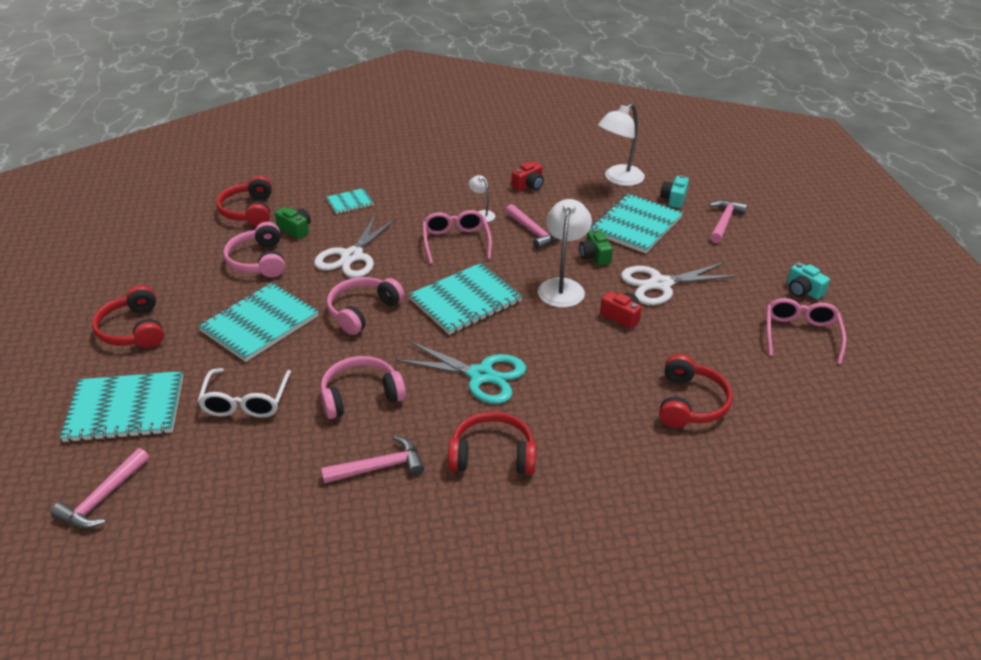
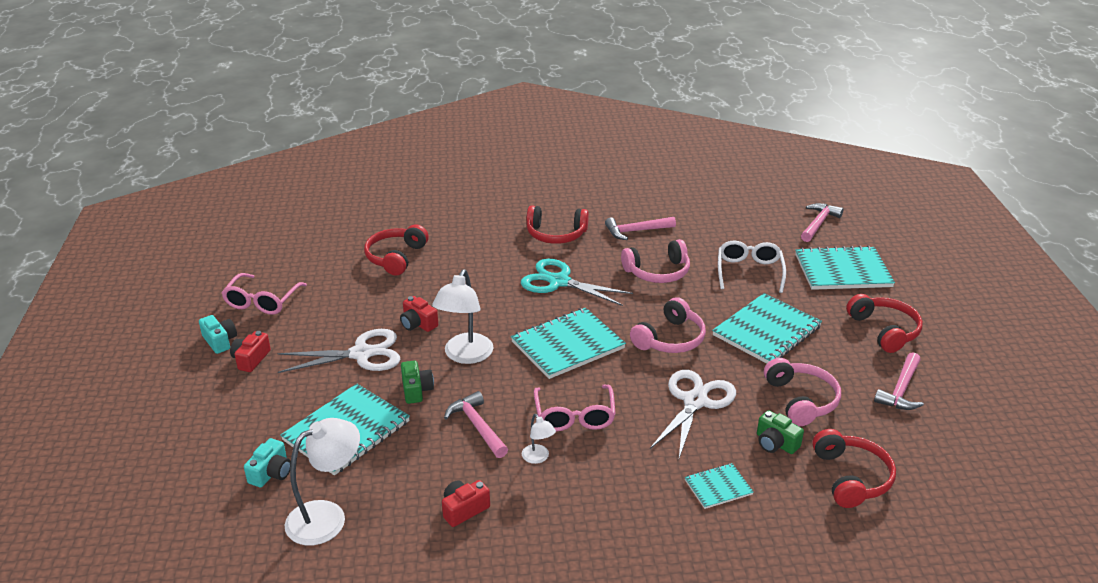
camera: 175 degrees left, 5 degrees down
pink hammer [709,200,748,243] -> pink hammer moved to [874,352,924,410]
none -> red camera [230,331,271,372]

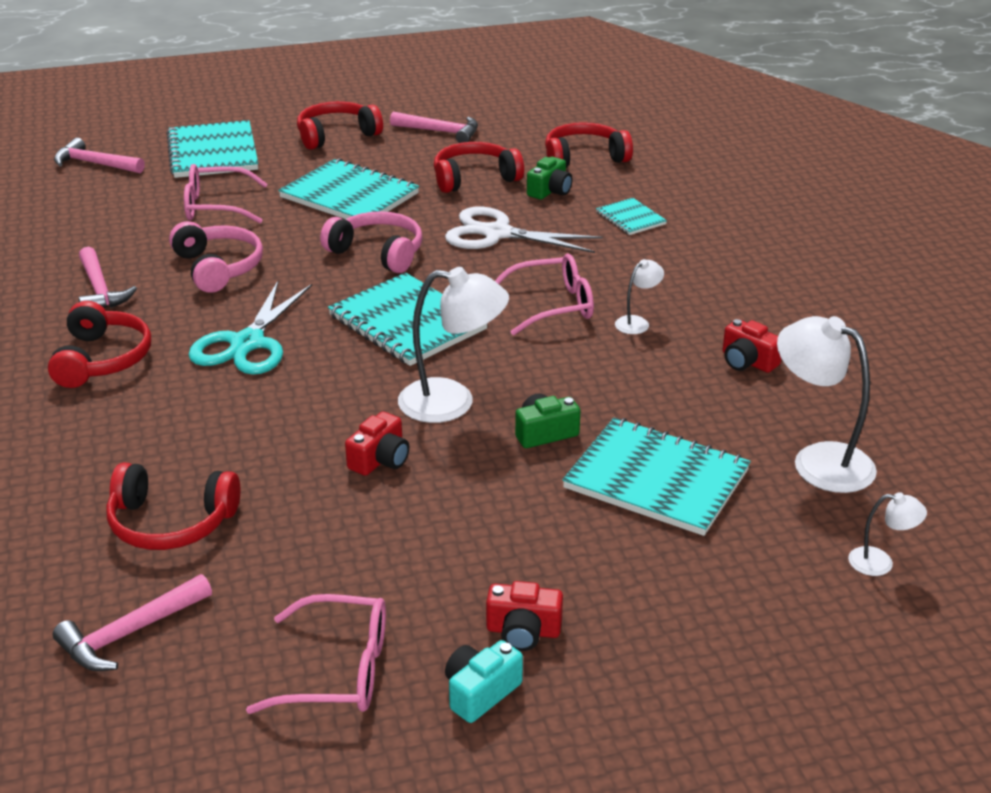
camera: 100 degrees left, 0 degrees up
turquoise camera [244,438,291,487] -> none
white scissors [277,329,400,373] -> none
pink hammer [444,391,508,458] -> pink hammer moved to [53,574,212,671]
white glasses [718,241,786,293] -> pink glasses [184,164,268,223]
pink headphones [764,358,841,426] -> red headphones [434,142,524,193]
none -> white lamp [848,492,927,576]

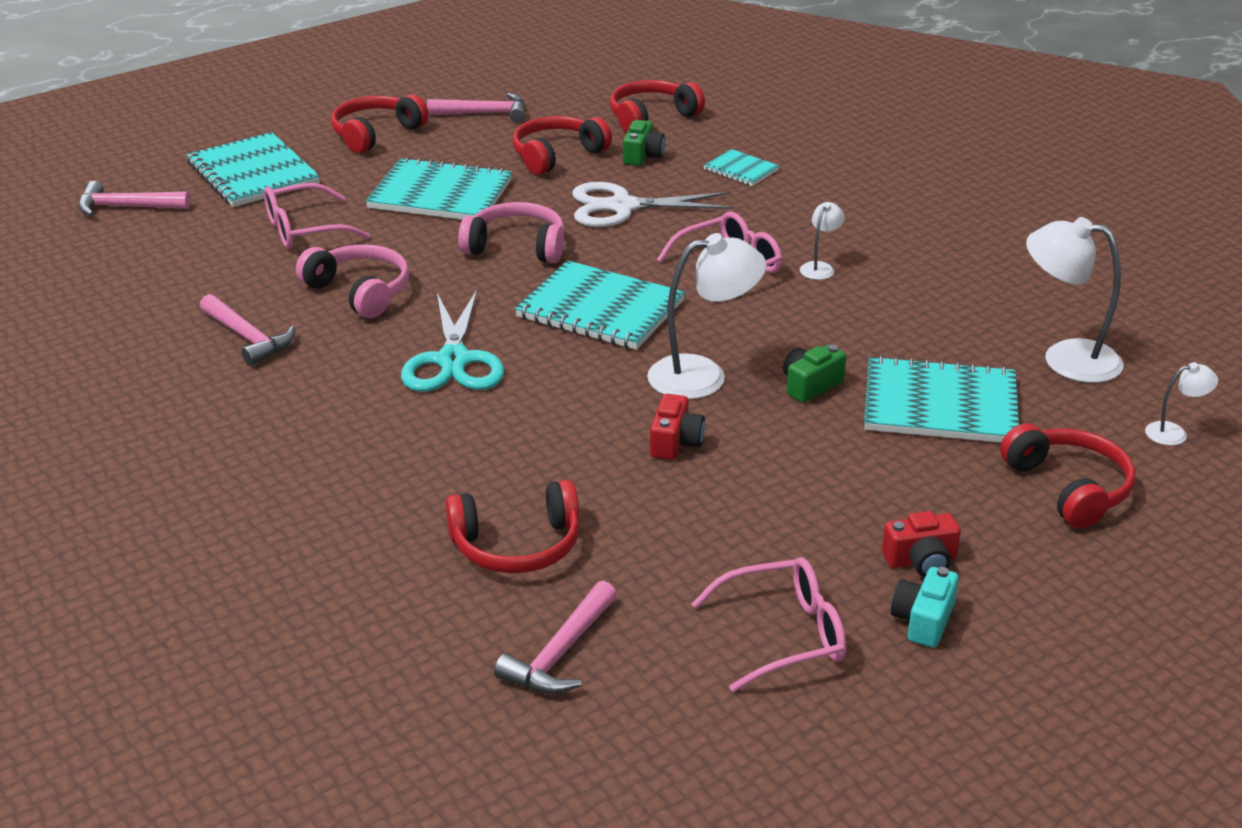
camera: 20 degrees left, 0 degrees up
red headphones [48,301,151,388] -> red headphones moved to [1000,423,1135,529]
red camera [723,319,781,373] -> none

